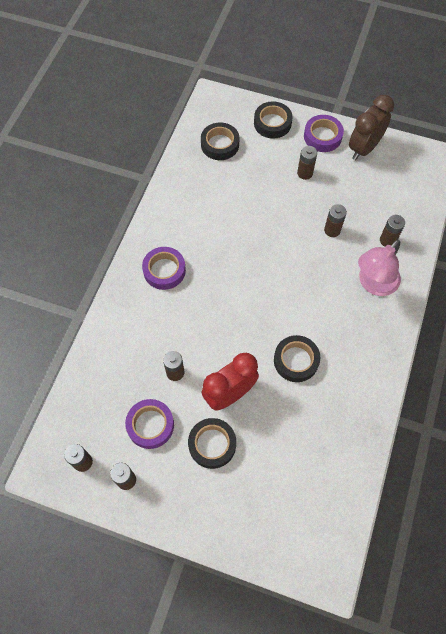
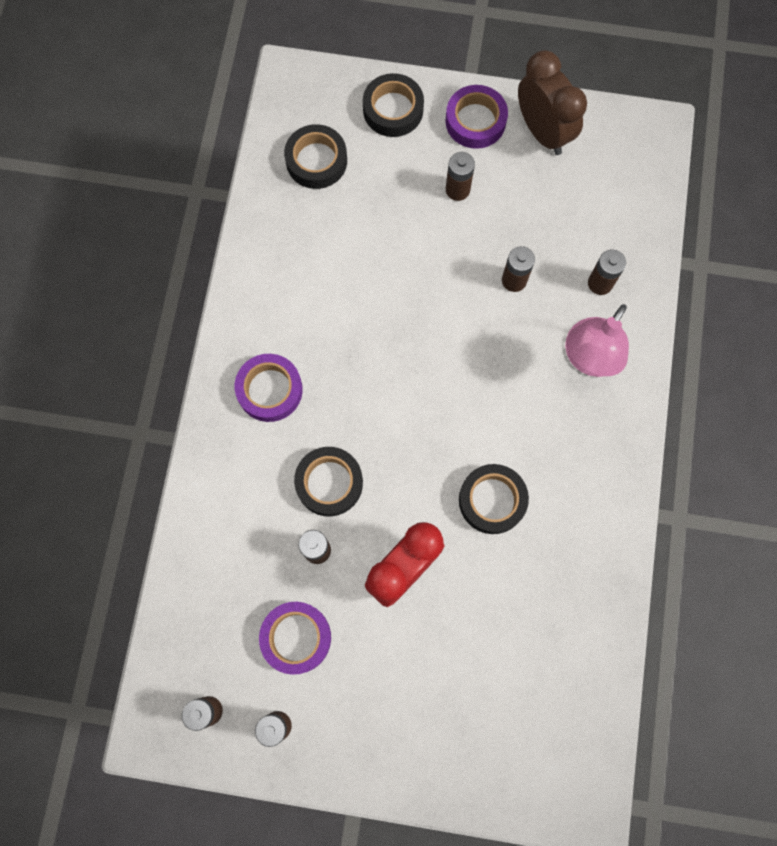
camera: 10 degrees left, 10 degrees up
black tape [188,418,236,469] -> black tape moved to [294,447,363,516]
brown clock [349,95,394,160] -> brown clock turned 120 degrees clockwise [518,50,587,155]

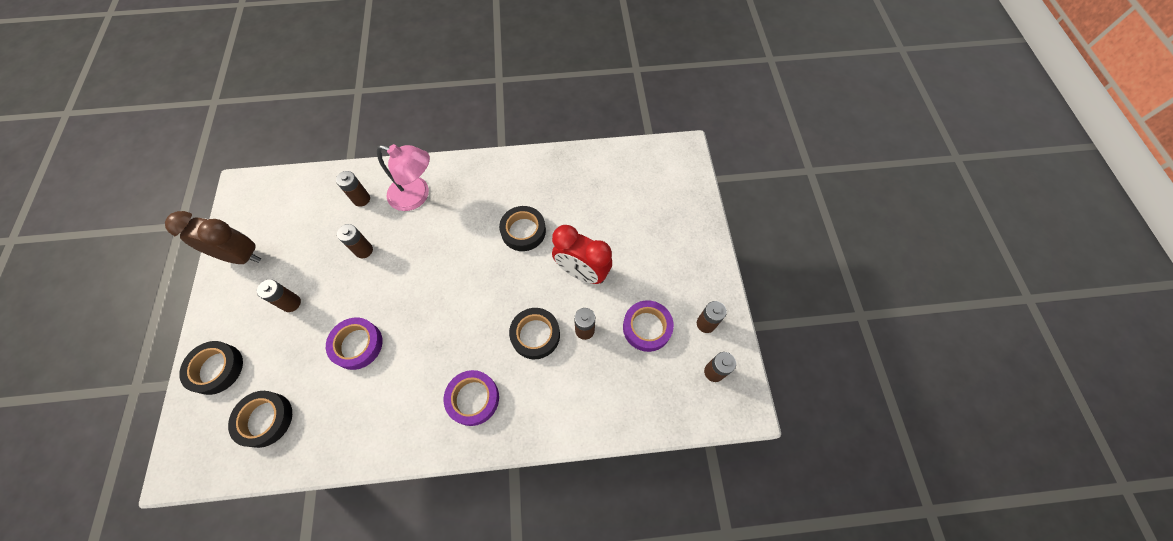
camera: 105 degrees left, 10 degrees down
purple tape [445,85,508,149] -> purple tape moved to [326,318,383,370]
brown clock [518,50,587,155] -> brown clock turned 60 degrees clockwise [165,211,261,264]

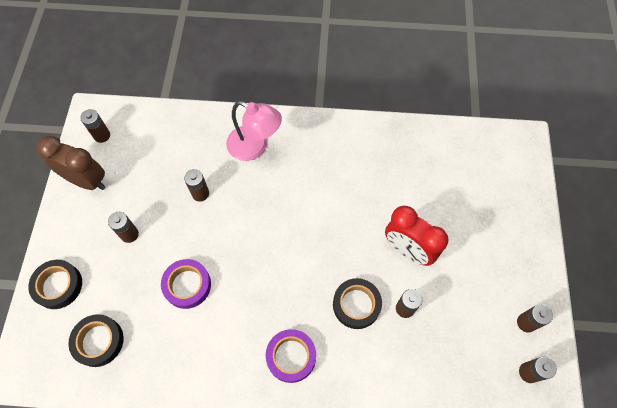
camera: 10 degrees right, 0 degrees up
brown battery [336,171,370,207] -> brown battery moved to [80,109,110,143]
black tape [499,206,546,251] -> none
purple tape [623,300,674,352] -> none

